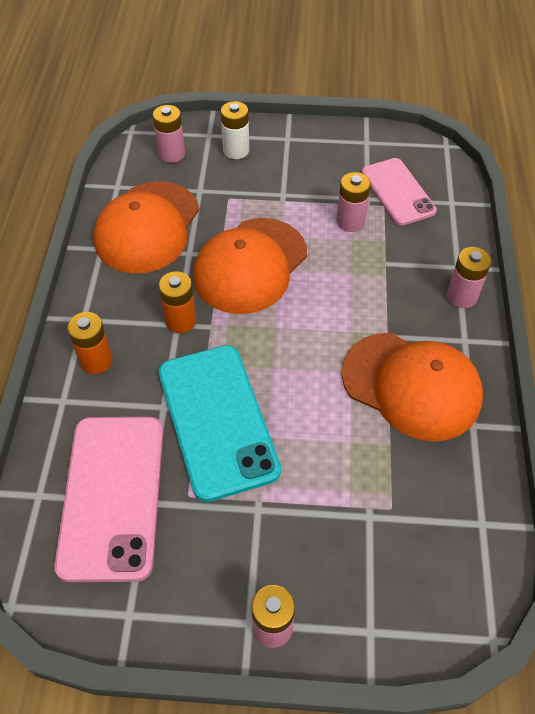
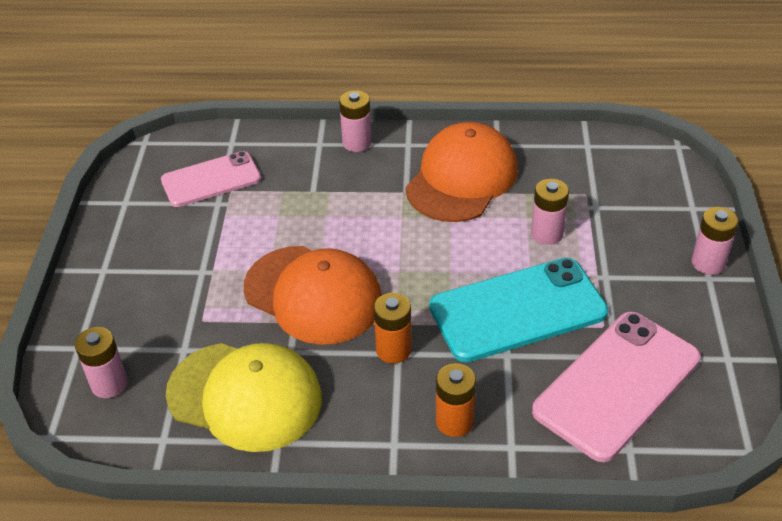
camera: 90 degrees left, 10 degrees down
pink phone [54,417,163,582] -> pink phone turned 45 degrees counterclockwise [532,312,701,462]
orange cap [93,181,199,273] -> yellow cap [166,343,322,452]
white battery [221,101,249,159] -> none
pink battery [337,172,371,232] -> pink battery moved to [531,179,569,245]

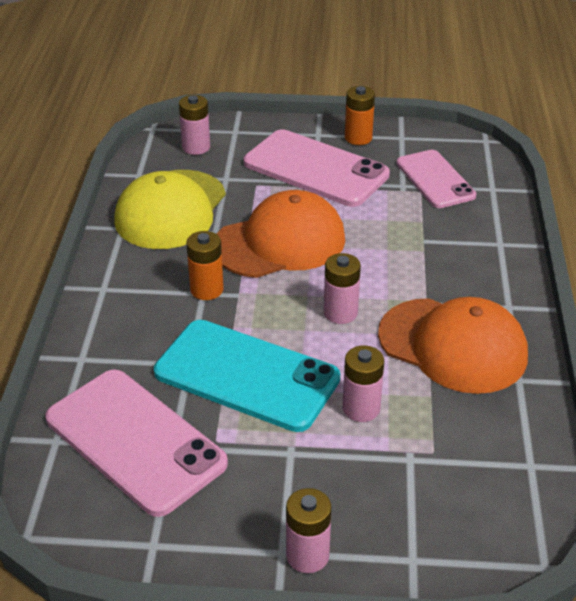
camera: 90 degrees right, 5 degrees down
orange cap [244,246,382,345] -> orange cap turned 150 degrees counterclockwise [216,190,345,278]
pink battery [339,90,372,152] -> pink battery moved to [324,253,361,324]
turquoise phone [429,258,608,362] -> turquoise phone turned 45 degrees counterclockwise [154,320,340,432]
orange battery [436,363,476,437] -> orange battery moved to [345,86,375,145]
none -> pink phone [244,130,390,207]

